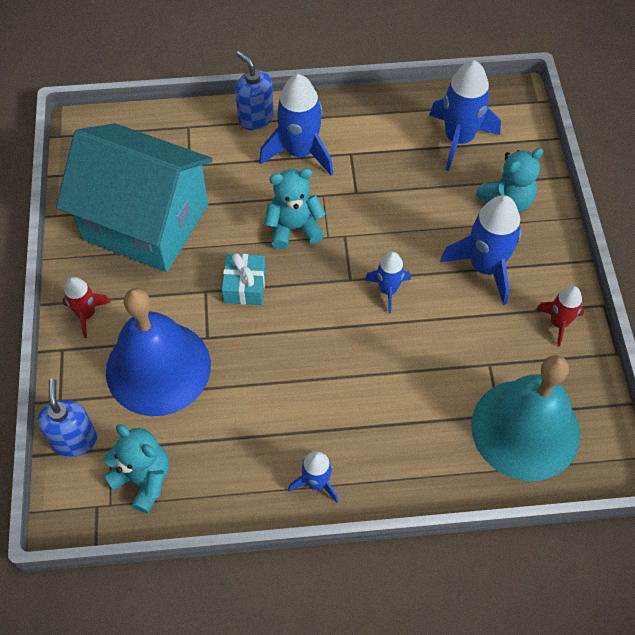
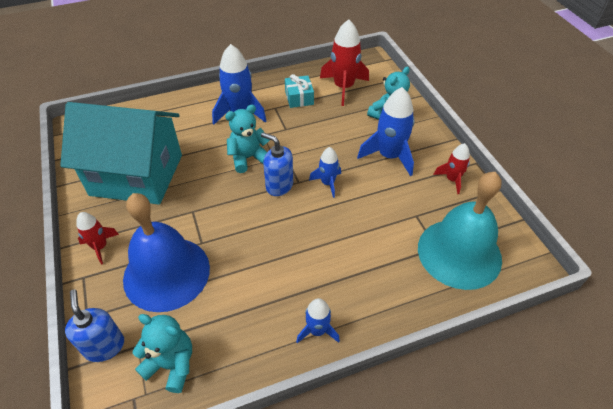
camera: 15 degrees left, 10 degrees down
turquoise gift [222,253,266,305] -> turquoise gift moved to [285,74,314,108]
blue soap dispenser [235,51,274,130] -> blue soap dispenser moved to [261,132,293,196]
blue rocket [429,60,501,171] -> red rocket [320,19,369,106]

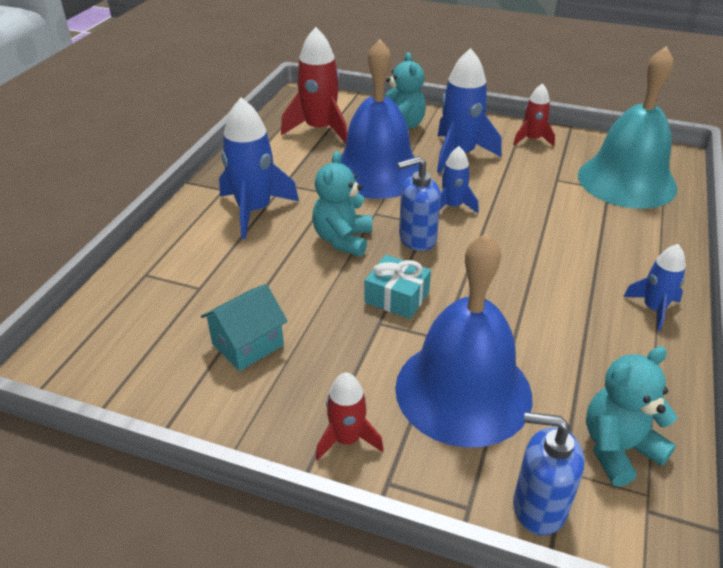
camera: 50 degrees left, 10 degrees down
turquoise house [60,102,182,205] -> turquoise house [201,284,288,371], size x0.42
turquoise gift [285,74,314,108] -> turquoise gift moved to [364,255,431,319]
none -> blue bell [341,39,419,199]

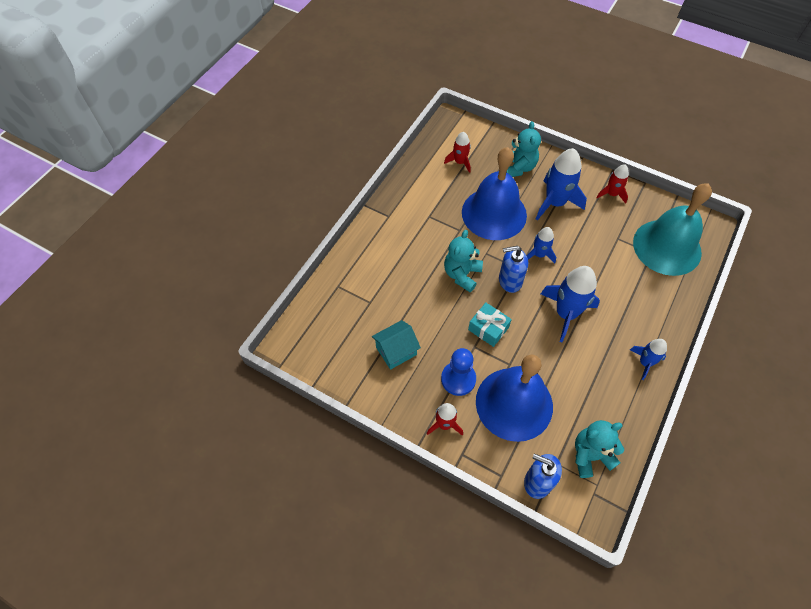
camera: 10 degrees right, 20 degrees up
blue rocket [219,98,299,239] -> blue rocket moved to [541,266,600,342]
red rocket [281,27,348,144] -> red rocket [444,132,471,173], size x0.57
none -> blue pawn [441,348,476,396]

